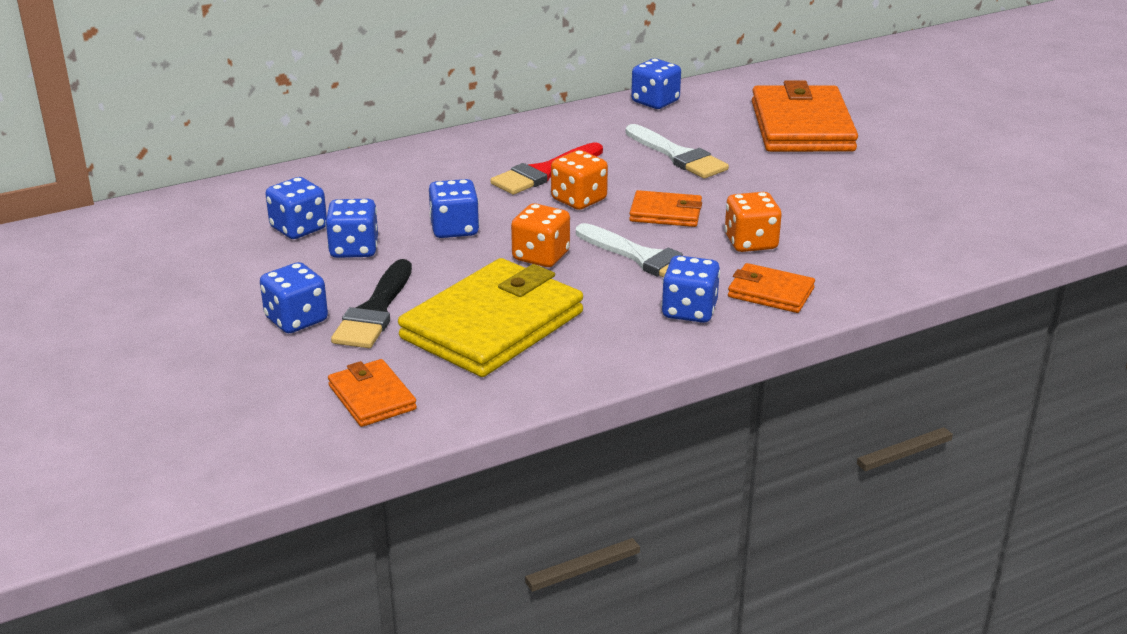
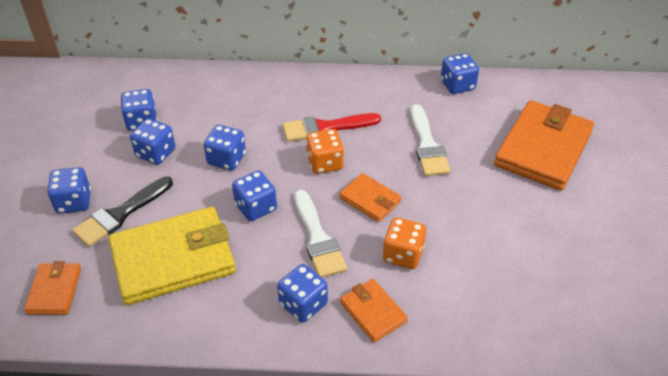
camera: 30 degrees right, 15 degrees up
orange dice [511,203,570,267] -> blue dice [232,170,277,221]

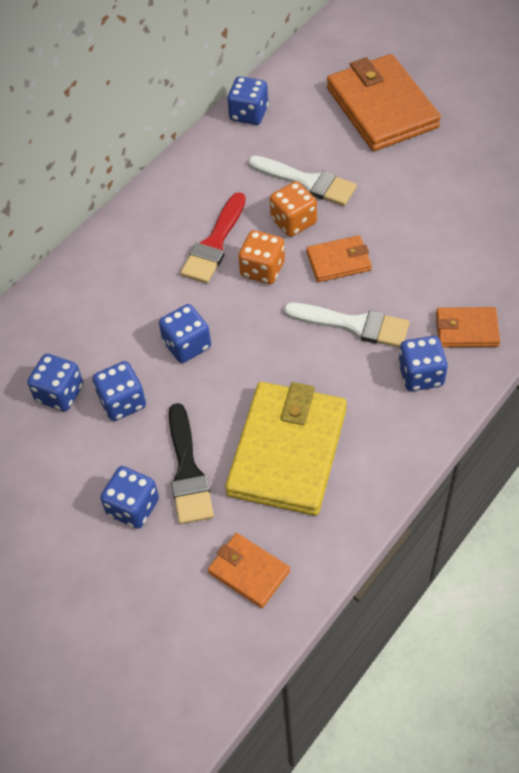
camera: 50 degrees left, 10 degrees up
blue dice [232,170,277,221] -> none
orange dice [383,217,426,269] -> orange dice moved to [270,181,317,237]

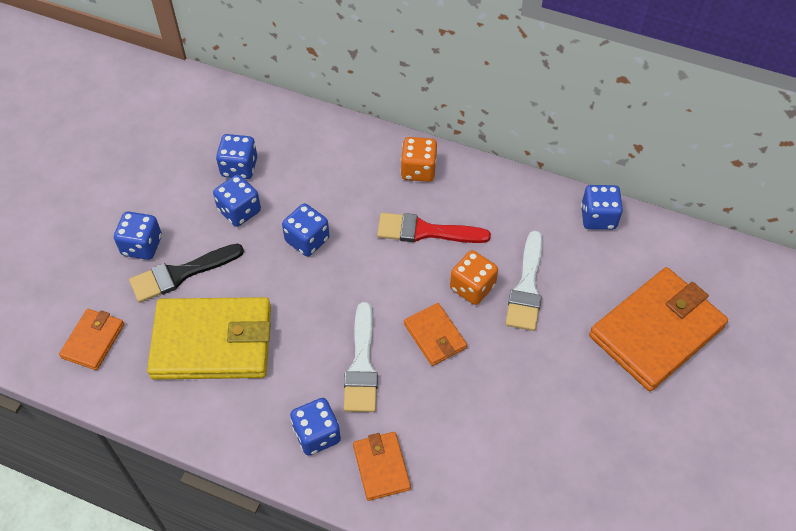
camera: 70 degrees right, 0 degrees up
orange dice [238,230,285,284] -> orange dice moved to [401,137,437,182]

